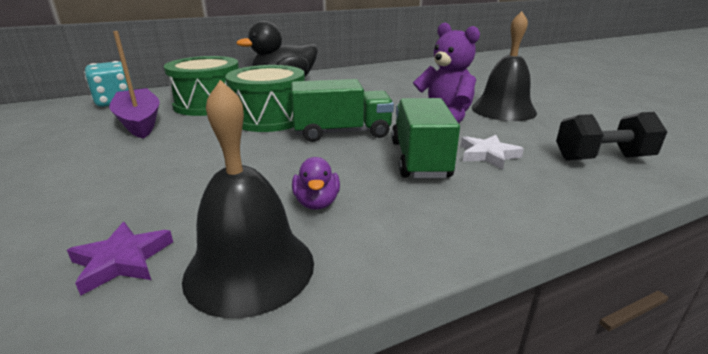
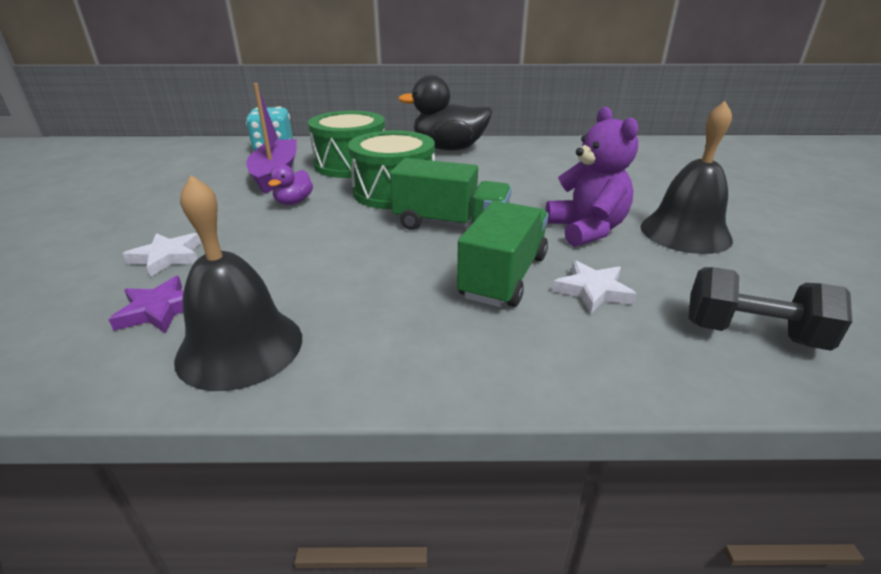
camera: 25 degrees right, 5 degrees up
purple duck [292,157,340,210] -> purple duck moved to [268,164,313,205]
none -> white star [123,233,201,277]

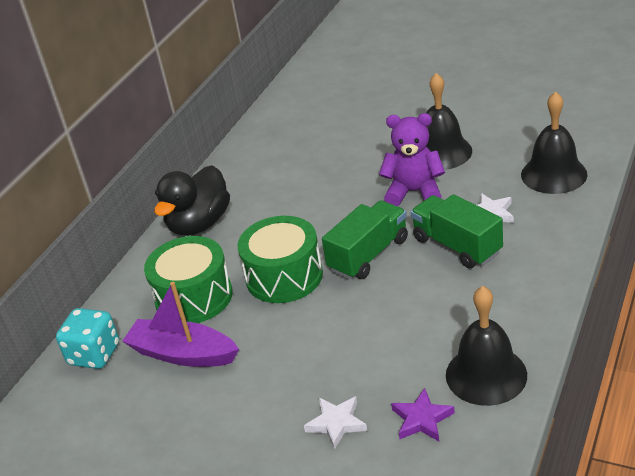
camera: 60 degrees left, 5 degrees up
purple duck [268,164,313,205] -> none
black dumbbell [689,267,852,351] -> black bell [521,91,588,194]

